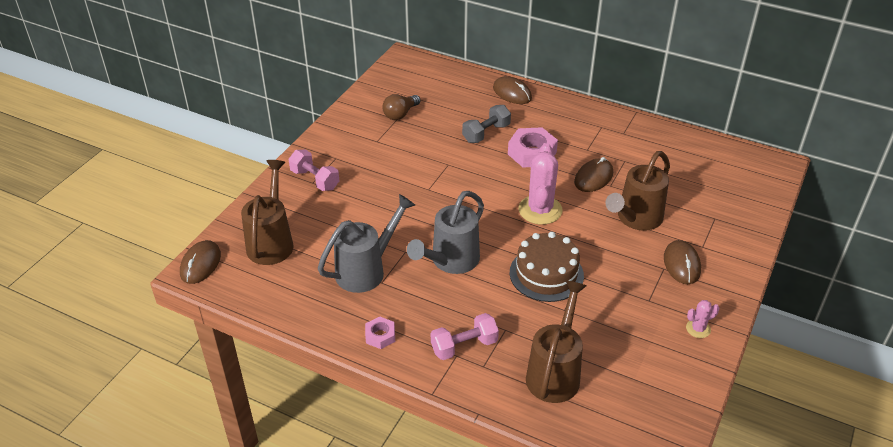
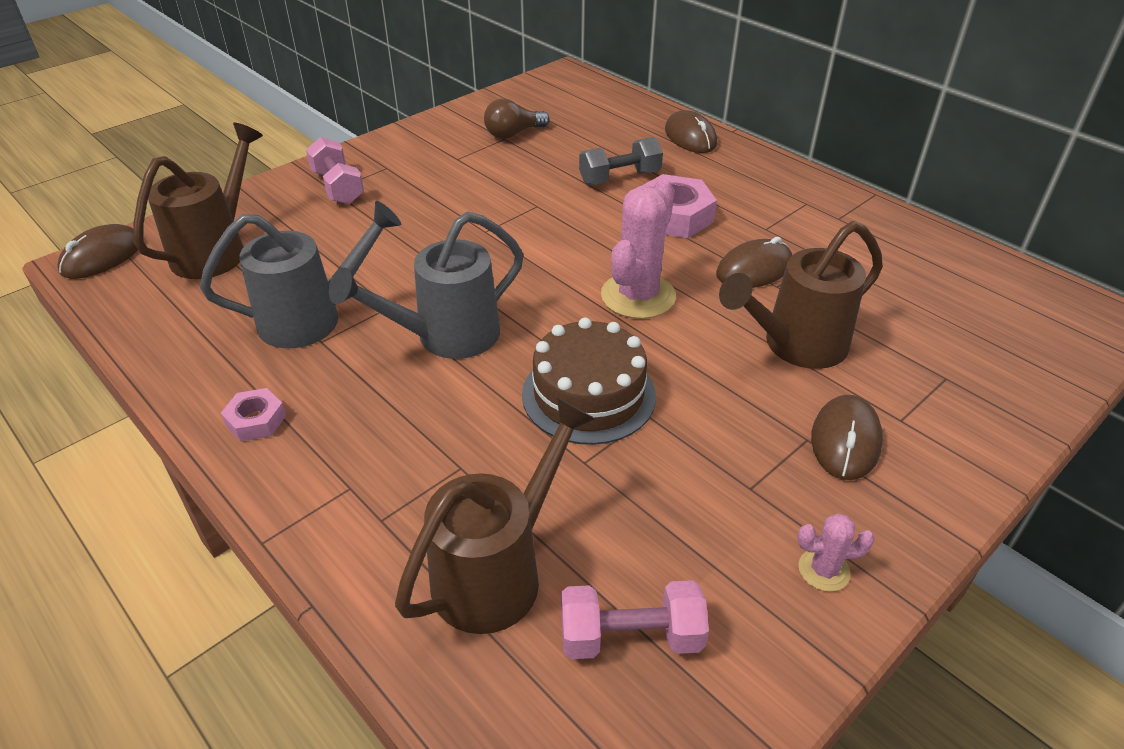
camera: 20 degrees right, 0 degrees up
pink dumbbell [431,313,499,360] -> pink dumbbell moved to [561,580,709,659]

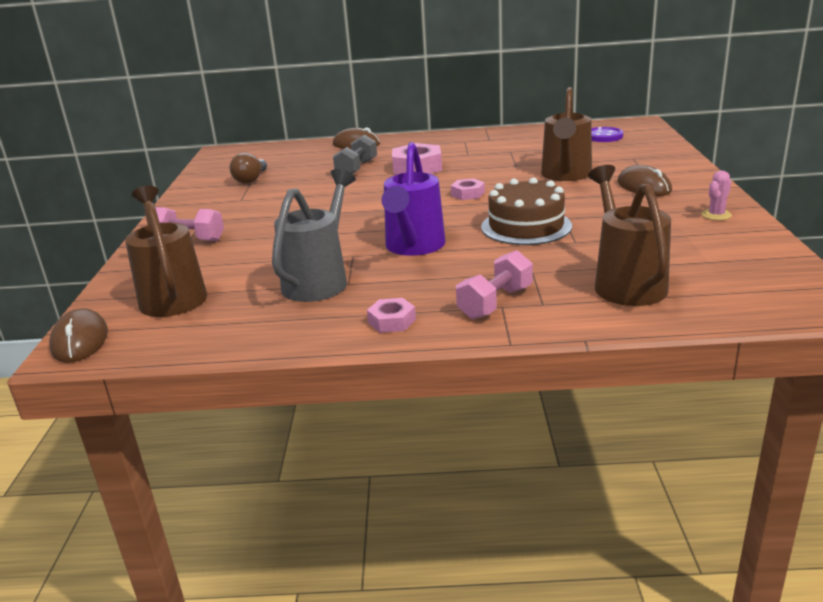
camera: 45 degrees left, 15 degrees down
grey watering can [329,212,524,359] -> purple watering can [381,142,445,256]
pink dumbbell [561,580,709,659] -> pink dumbbell moved to [456,250,533,319]
pink cactus [601,179,676,319] -> pink nut [451,178,485,200]
brown mouse [716,237,792,288] -> none
none -> purple button [592,127,623,142]

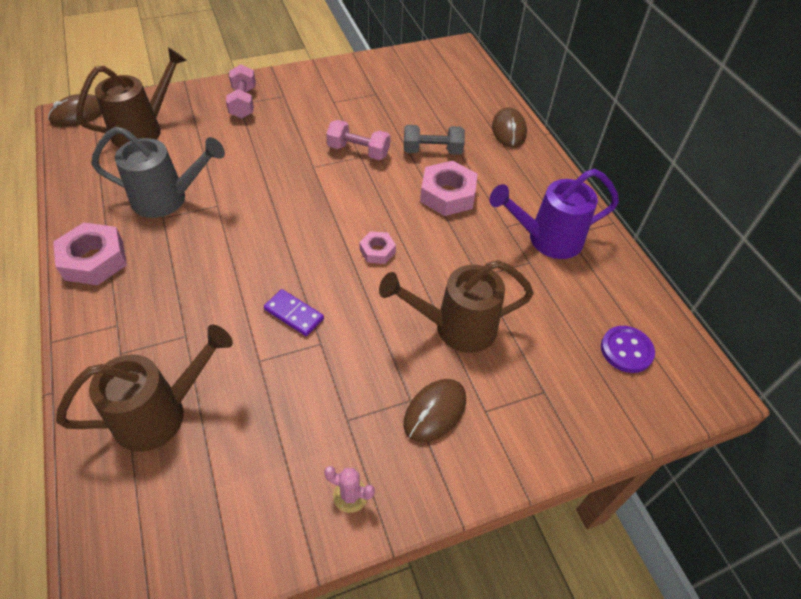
camera: 65 degrees right, 25 degrees up
brown light bulb [230,153,267,184] -> none
pink nut [367,298,416,333] -> pink nut [53,223,127,285], size x1.81
purple watering can [381,142,445,256] -> purple watering can moved to [489,169,619,259]
pink dumbbell [456,250,533,319] -> pink dumbbell moved to [326,120,390,160]
brown cake [481,177,572,245] -> purple domino [264,289,324,336]

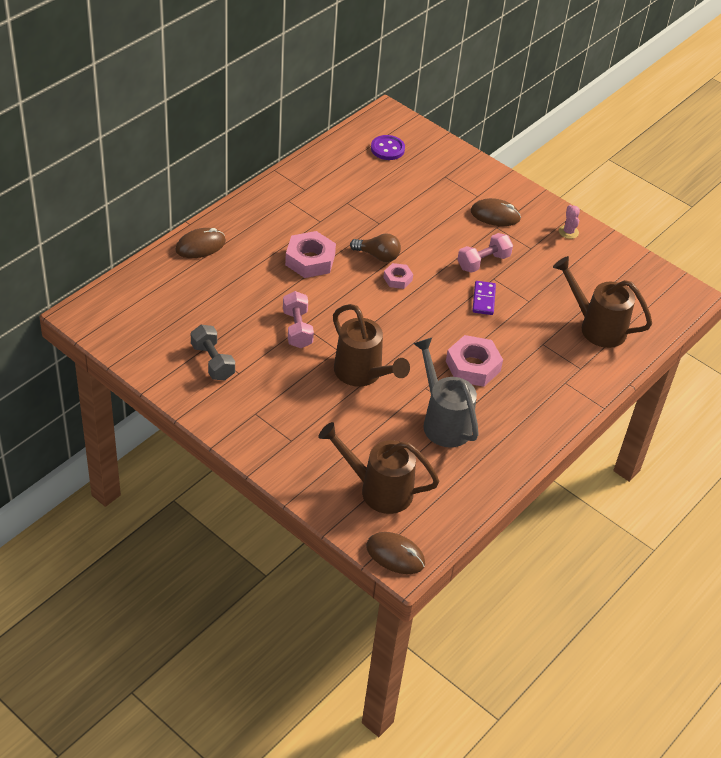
camera: 120 degrees left, 5 degrees down
pink nut [53,223,127,285] -> pink nut moved to [446,335,503,387]
pink dumbbell [226,64,256,118] -> pink dumbbell moved to [457,233,513,273]
brown watering can [379,260,534,353] -> brown watering can moved to [333,304,410,386]
grey dumbbell [404,125,465,155] -> grey dumbbell moved to [191,325,235,380]
purple watering can [489,169,619,259] -> none
none -> brown light bulb [350,233,401,262]

